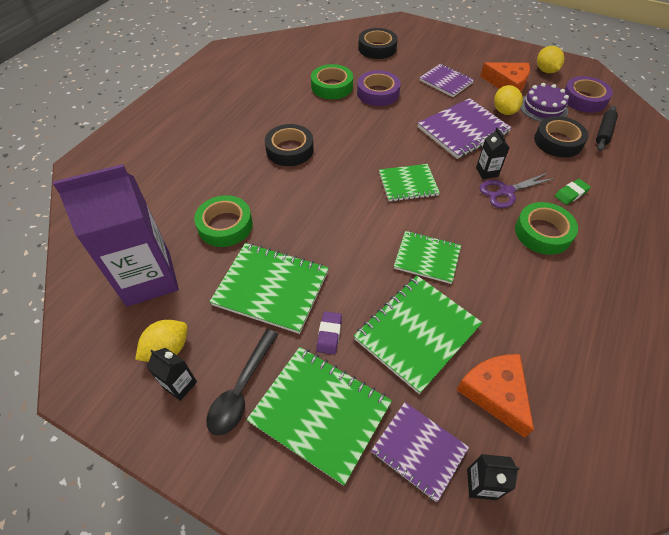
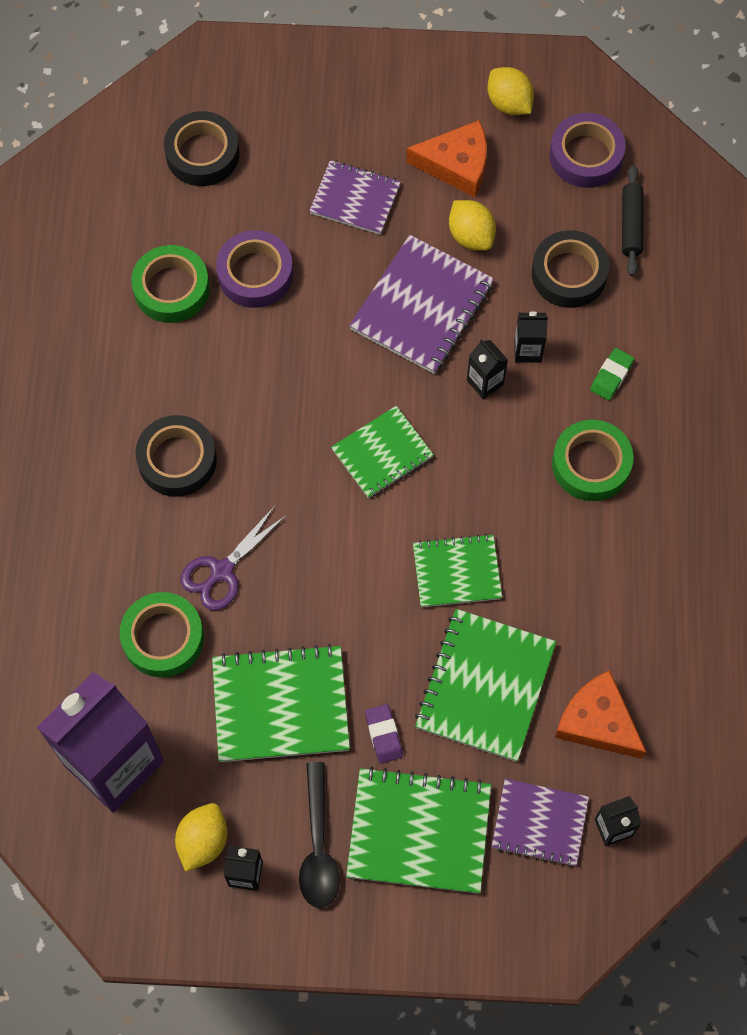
camera: 25 degrees left, 15 degrees up
purple scissors [479,173,555,208] -> purple scissors moved to [181,506,287,610]
purple cake [520,83,569,122] -> none
none -> black carton [514,311,548,363]

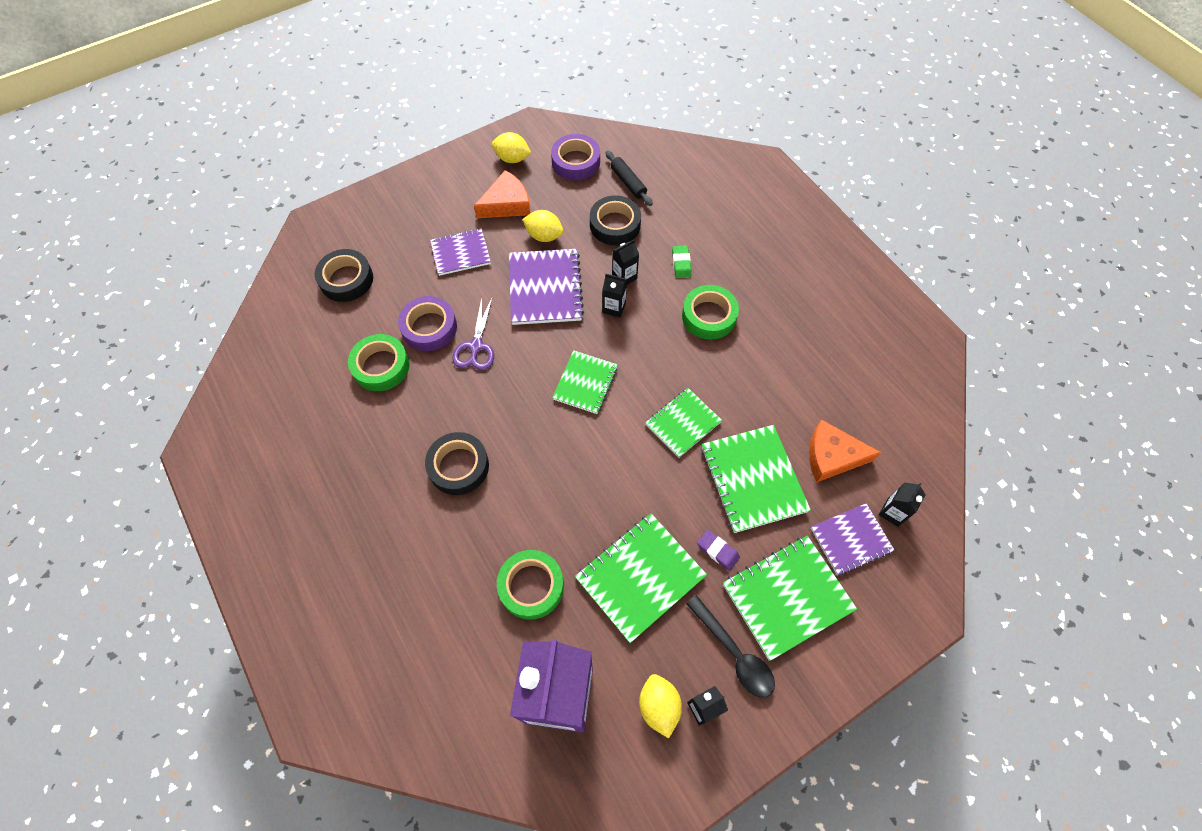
camera: 35 degrees left, 5 degrees down
purple scissors [181,506,287,610] -> purple scissors moved to [452,297,494,370]

